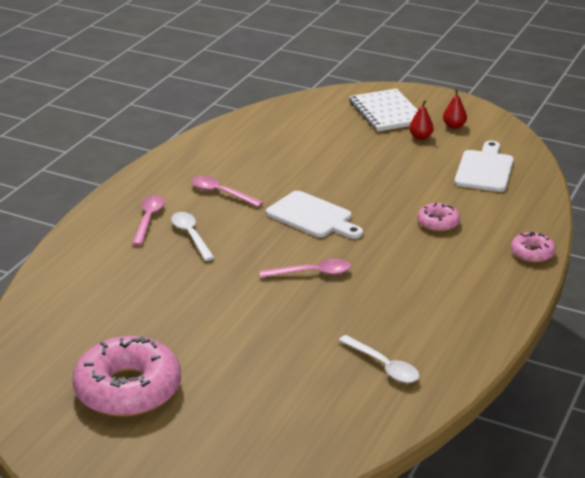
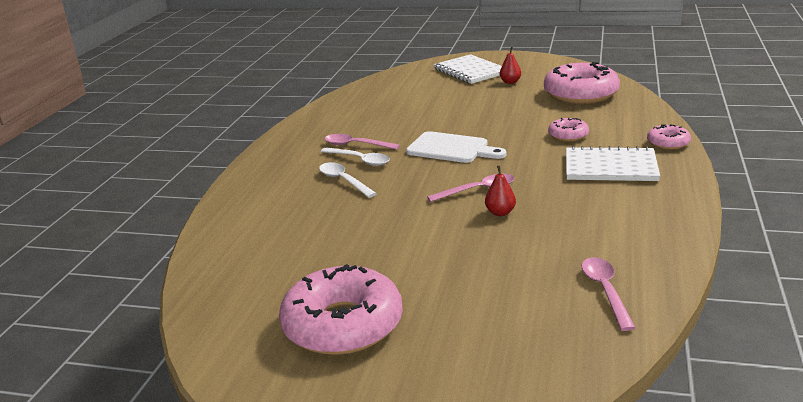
camera: 10 degrees left, 5 degrees down
pink spoon [132,195,165,246] -> pink spoon moved to [581,257,635,331]
white spoon [338,335,419,383] -> white spoon moved to [321,148,390,166]
red pear [443,89,467,129] -> red pear moved to [485,165,516,216]
white cutting board [454,141,514,192] -> pink donut [544,62,620,104]
none -> white notebook [566,146,660,181]

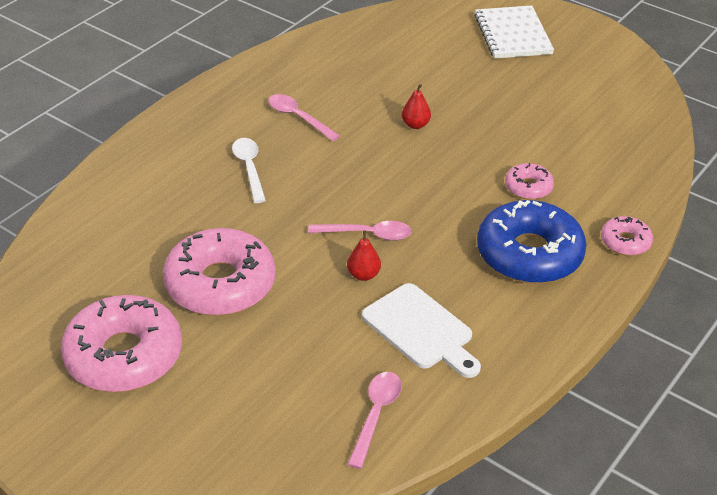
camera: 20 degrees right, 15 degrees up
white spoon [321,148,390,166] -> none
white cutting board [406,131,506,163] -> white cutting board moved to [362,283,481,378]
red pear [500,47,521,84] -> red pear moved to [402,84,431,129]
pink donut [544,62,620,104] -> pink donut moved to [163,228,276,316]
white notebook [566,146,660,181] -> blue donut [477,200,586,284]

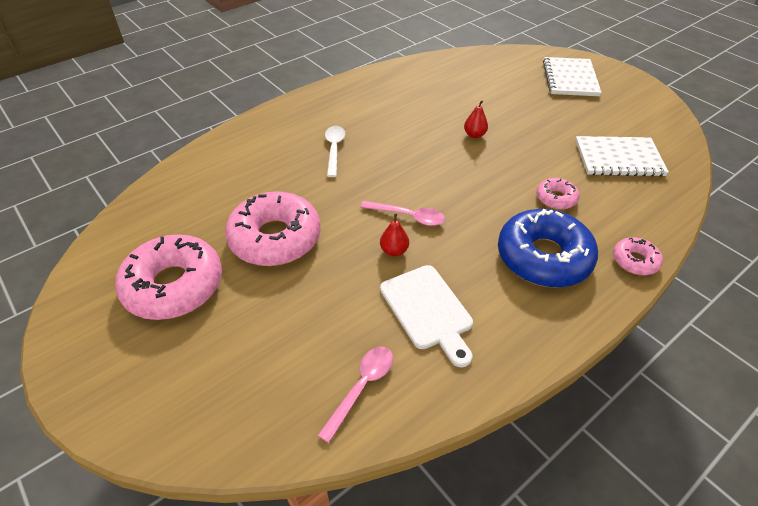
camera: 15 degrees right, 5 degrees up
pink spoon [268,94,340,141] -> none
none -> white notebook [575,136,669,177]

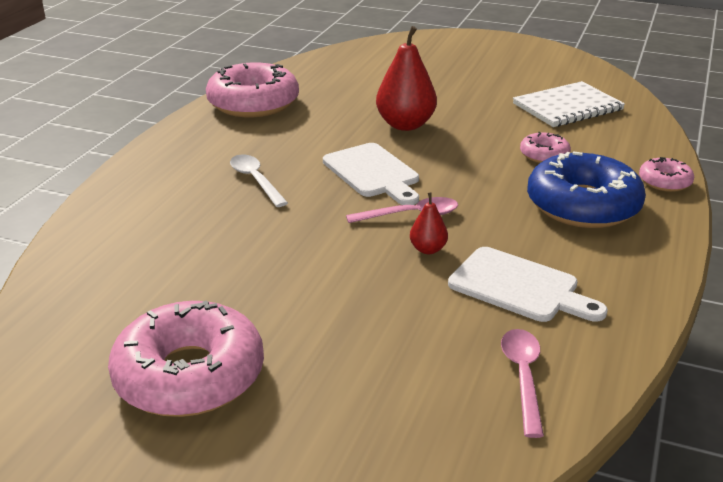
camera: 30 degrees left, 15 degrees down
pink donut [225,191,321,266] -> pink donut moved to [206,62,299,117]
red pear [464,100,488,138] -> red pear [376,26,437,131], size x2.01
white notebook [543,57,602,96] -> none
none -> white cutting board [323,143,419,205]

